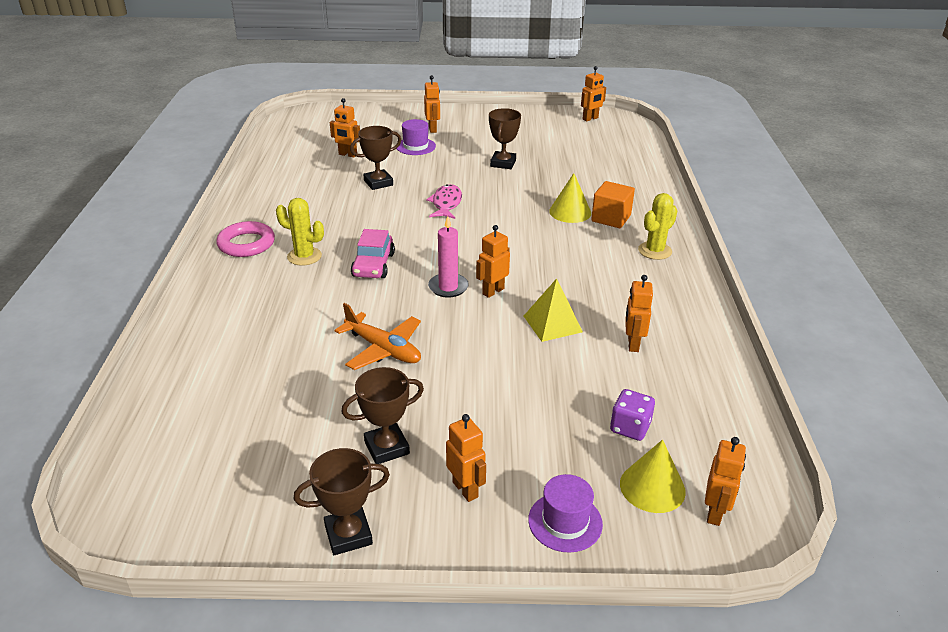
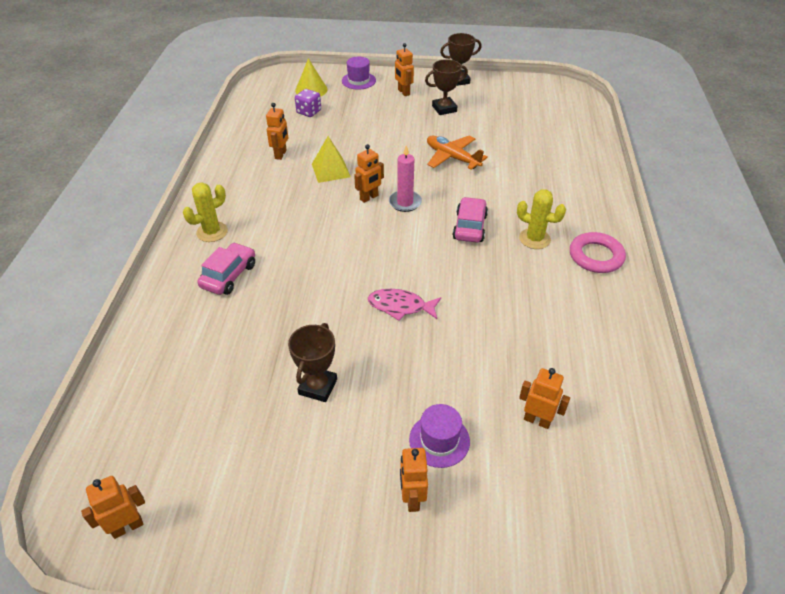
camera: 175 degrees left, 10 degrees up
brown trophy [350,126,401,190] -> none
pink fish [426,184,462,219] -> pink fish turned 90 degrees clockwise [368,289,441,321]
yellow cone [549,173,591,223] -> none
orange cube [591,181,635,228] -> pink car [197,242,255,295]
orange robot [705,437,746,526] -> none

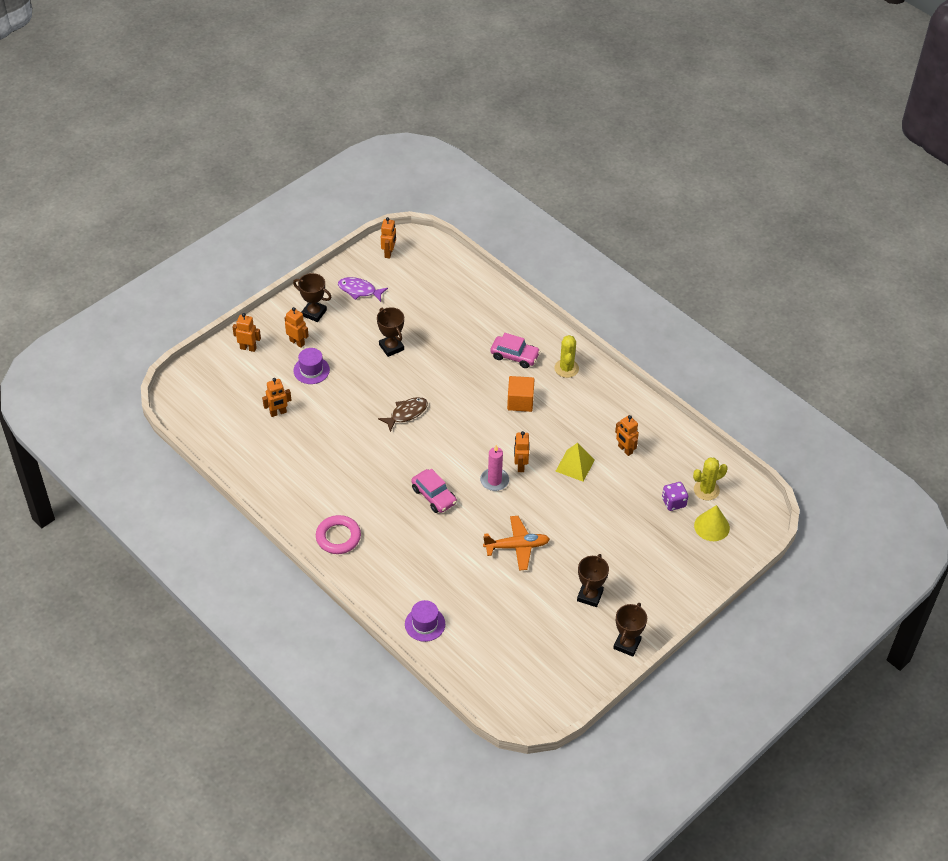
camera: 130 degrees right, 5 degrees up
pink car [197,242,255,295] -> pink car turned 45 degrees counterclockwise [490,333,540,368]
purple hat [342,57,376,90] -> purple hat moved to [405,600,445,642]
pink fish [368,289,441,321] -> brown fish [378,397,428,432]
orange robot [395,43,414,96] -> orange robot moved to [232,313,261,352]
yellow cactus [517,189,566,249] -> yellow cactus moved to [693,458,728,500]
none -> brown trophy [293,273,332,322]
none -> purple fish [338,277,388,302]
none -> orange cube [507,376,535,412]

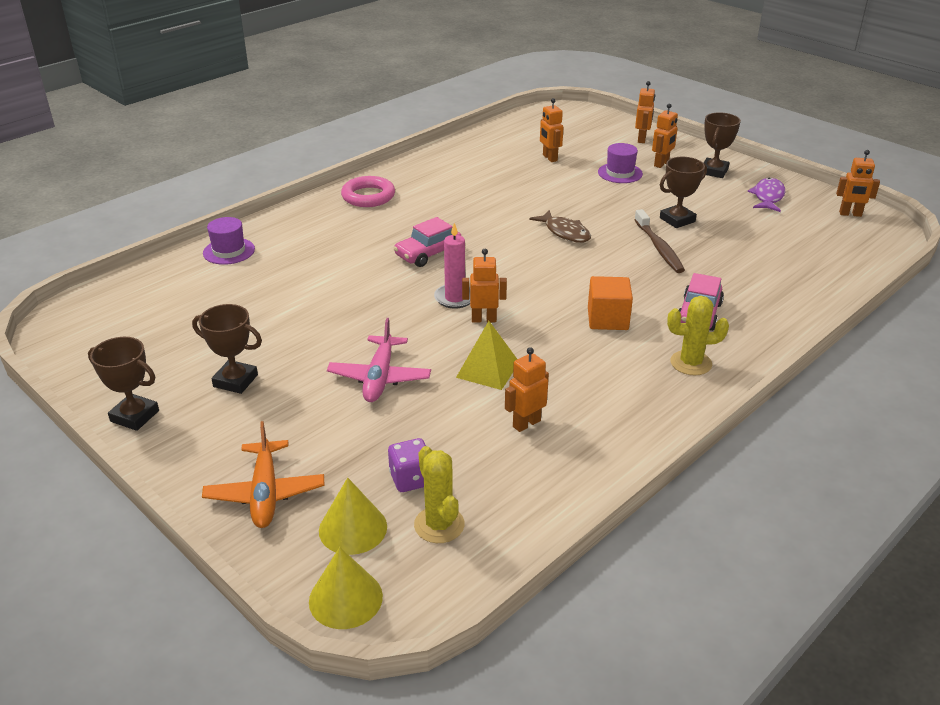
camera: 90 degrees right, 15 degrees down
orange plane [483,516,550,571] -> orange plane moved to [202,421,324,528]
none -> yellow cone [309,547,383,629]
none -> pink plane [327,318,431,402]
none -> brown toothbrush [634,209,685,273]

